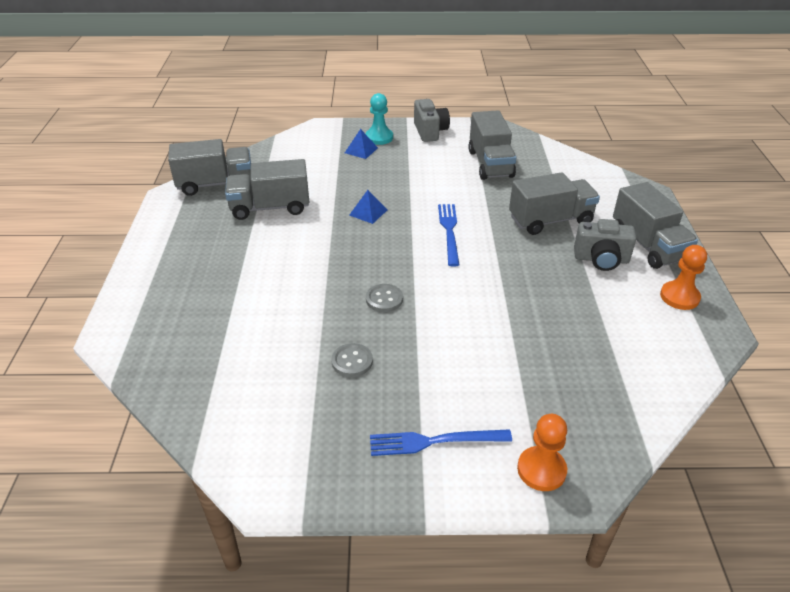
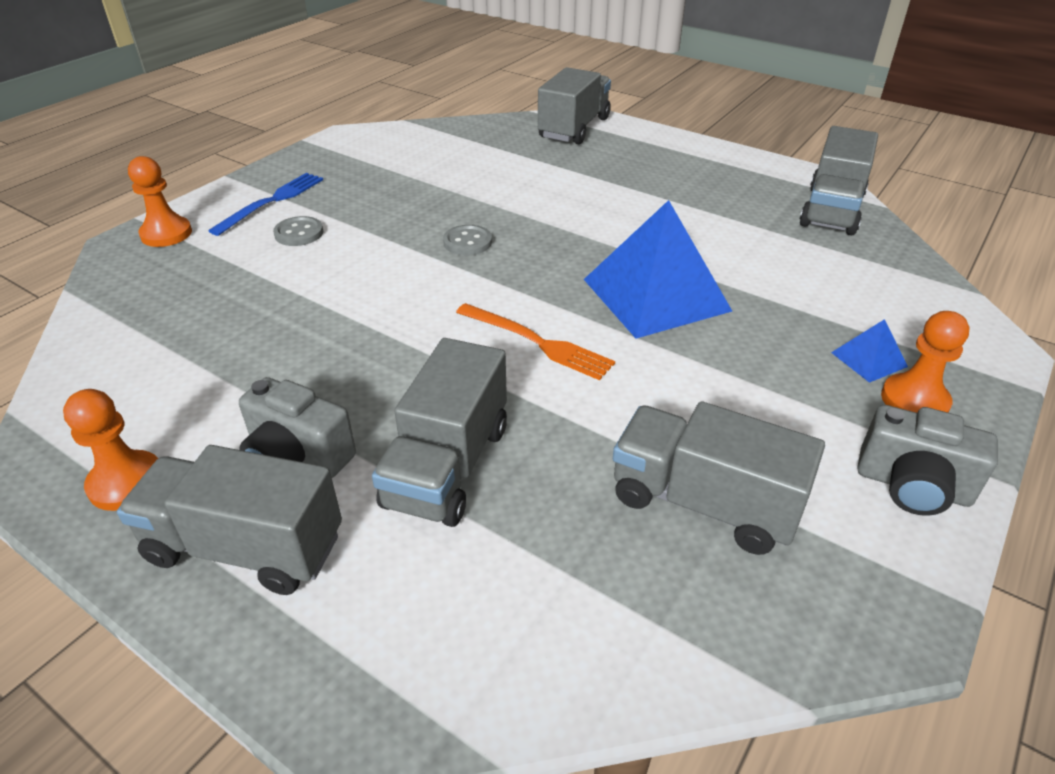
camera: 125 degrees right, 0 degrees up
grey truck [225,159,309,220] -> grey truck moved to [538,67,611,144]
grey button [331,343,373,377] -> grey button moved to [273,216,323,246]
blue pyramid [349,190,387,224] -> blue pyramid [584,200,732,339], size x2.31
turquoise pawn [365,93,393,145] -> orange pawn [881,311,969,413]
blue fork [438,204,459,267] -> orange fork [456,303,615,380]
grey camera [574,219,637,271] -> grey camera turned 105 degrees counterclockwise [239,377,356,478]

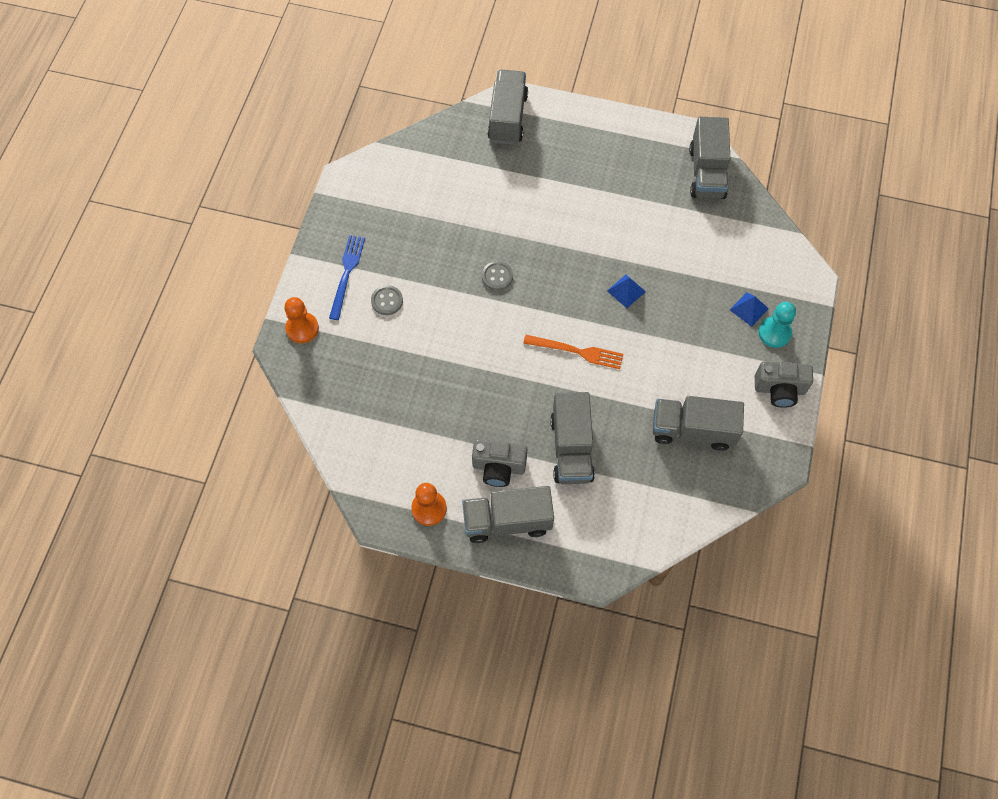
camera: 20 degrees left, 25 degrees up
blue pyramid [584,200,732,339] -> blue pyramid [607,275,646,308], size x0.43
orange pawn [881,311,969,413] -> turquoise pawn [758,302,796,348]

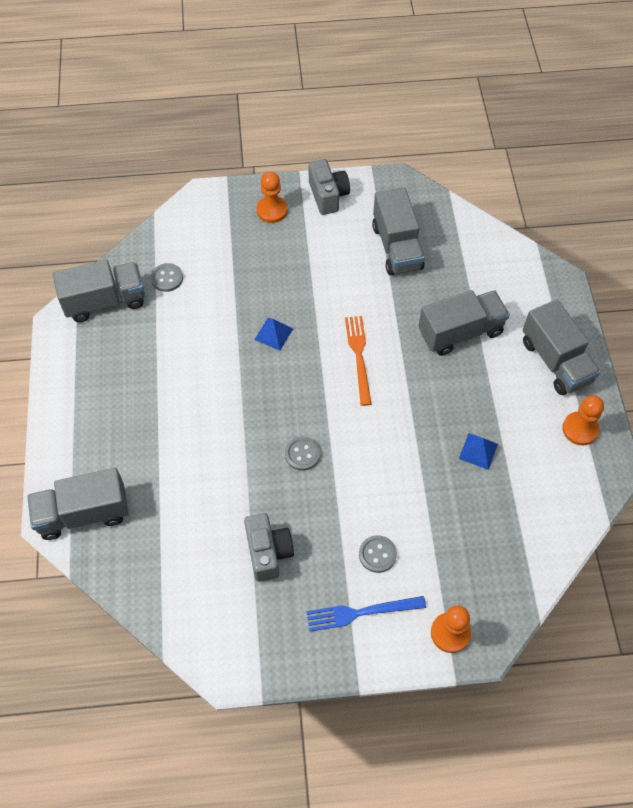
camera: 110 degrees left, 5 degrees down
grey camera [472,439,527,487] -> grey camera moved to [244,513,294,582]
blue pyramid [730,292,769,327] -> blue pyramid moved to [459,433,498,470]
turquoise pawn [758,302,796,348] -> orange pawn [256,172,288,223]
none -> grey button [151,263,183,292]

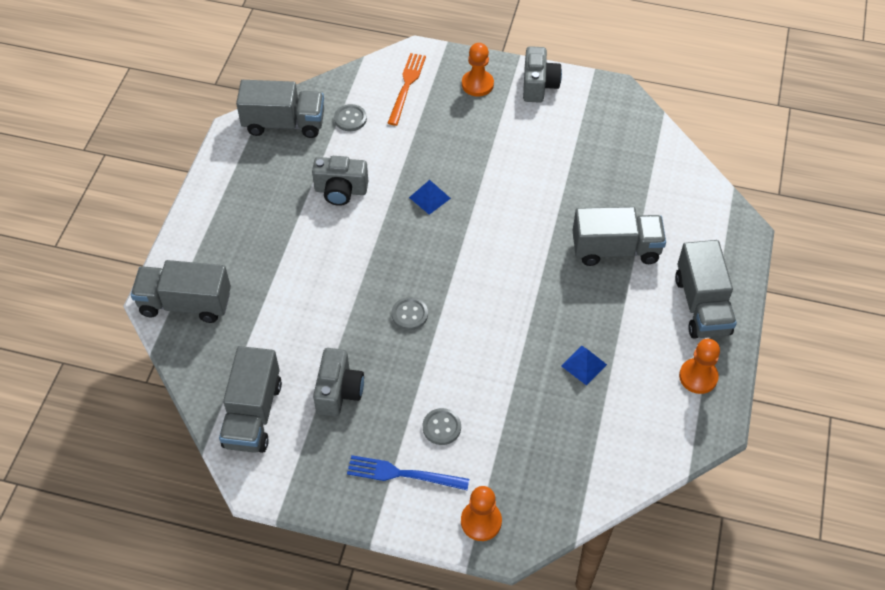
camera: 20 degrees right, 5 degrees down
orange fork [345,316,372,406] -> orange fork moved to [388,53,426,126]
grey truck [372,187,425,275] -> grey truck moved to [219,346,282,453]
none -> grey camera [312,156,368,206]

